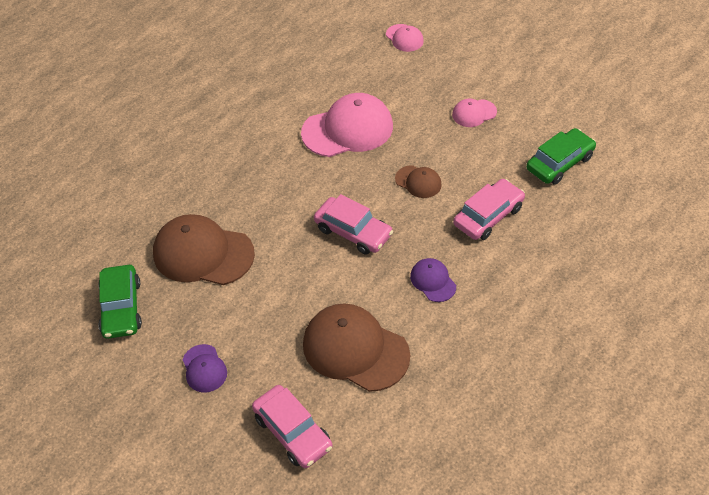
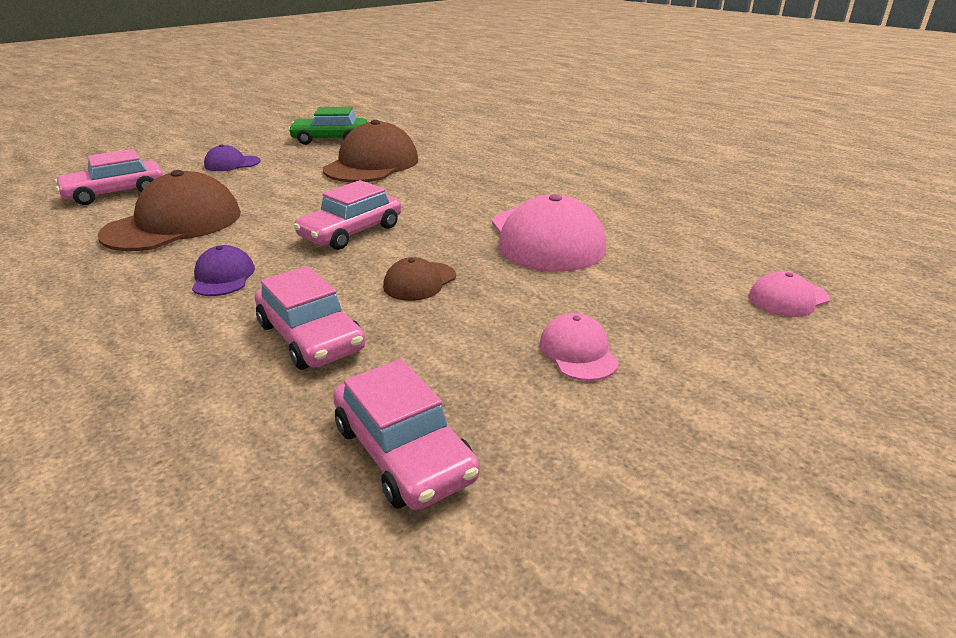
camera: 95 degrees right, 20 degrees down
purple cap [410,258,456,302] -> purple cap turned 75 degrees counterclockwise [192,245,255,296]
green car [526,128,596,185] -> pink car [333,359,480,510]

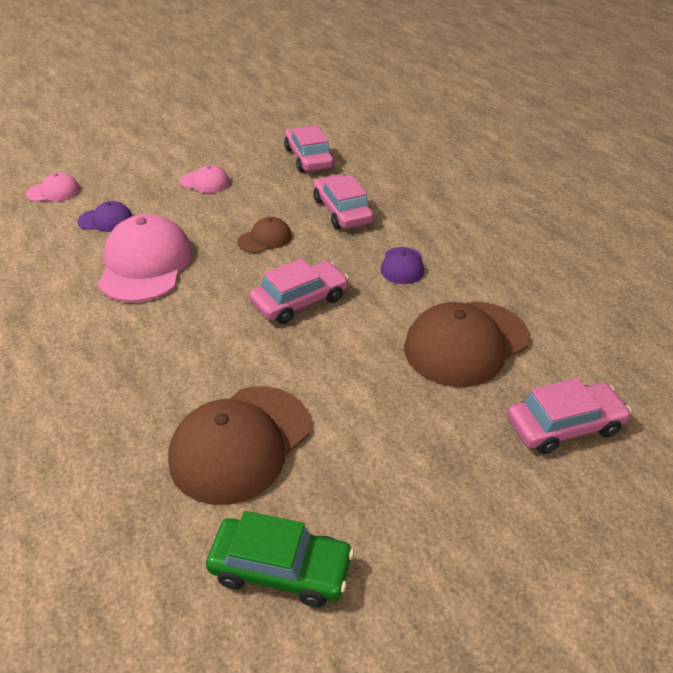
camera: 165 degrees left, 10 degrees up
purple cap [204,144,261,171] -> purple cap moved to [77,201,132,232]
pink cap [540,313,619,381] -> pink cap turned 75 degrees counterclockwise [180,165,230,193]

